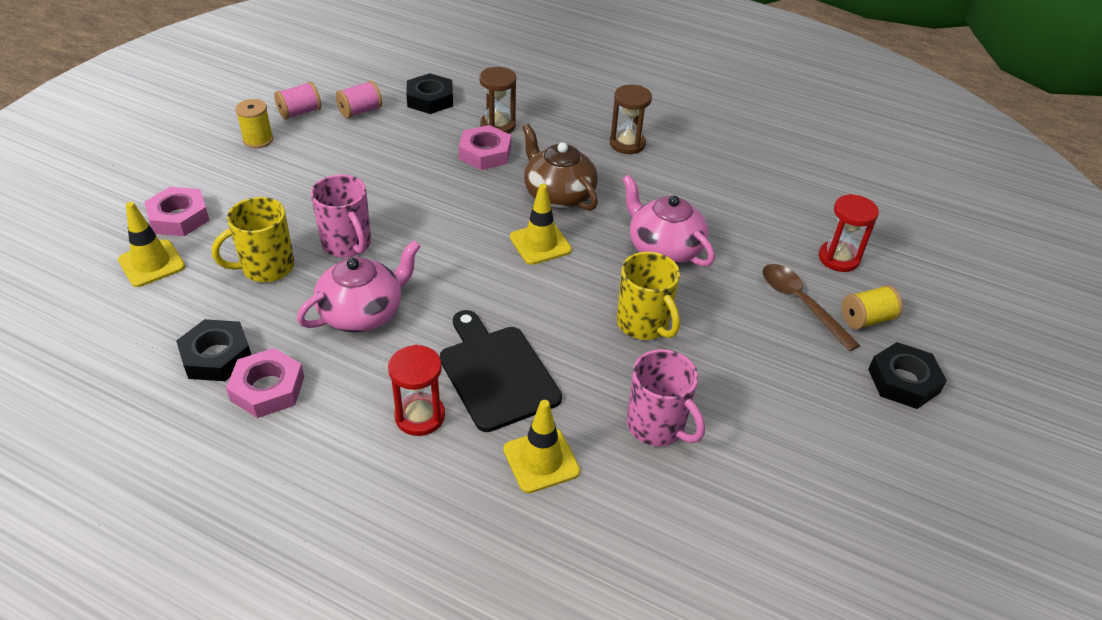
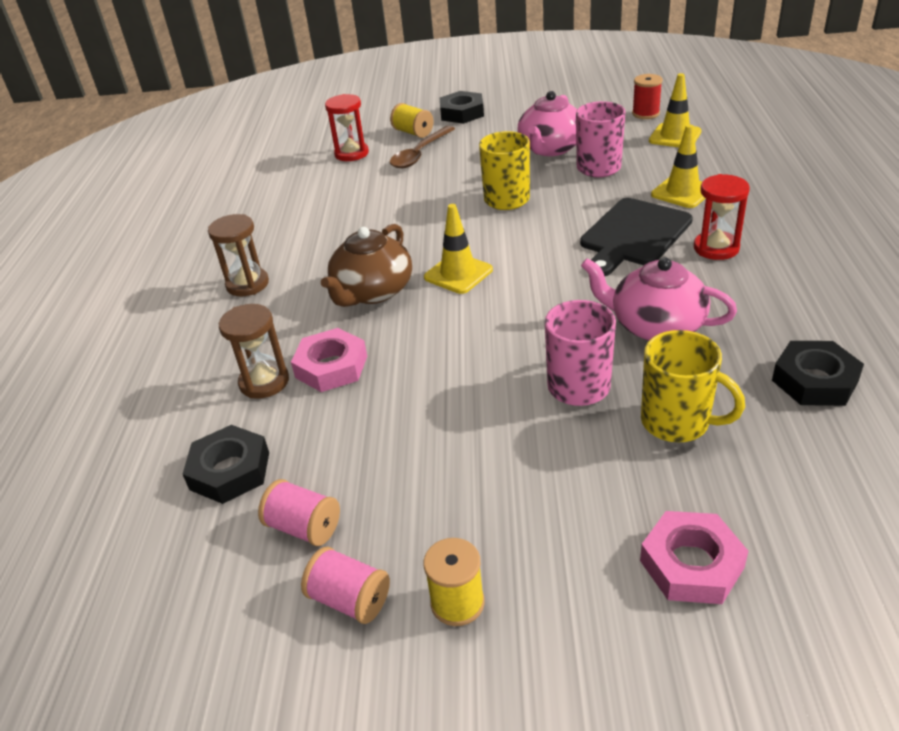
camera: 110 degrees left, 5 degrees down
yellow traffic cone [118,202,185,287] -> yellow traffic cone moved to [649,73,702,147]
pink nut [226,348,304,418] -> none
pink teapot [623,175,715,267] -> pink teapot moved to [518,91,577,156]
none -> red spool [632,74,663,119]

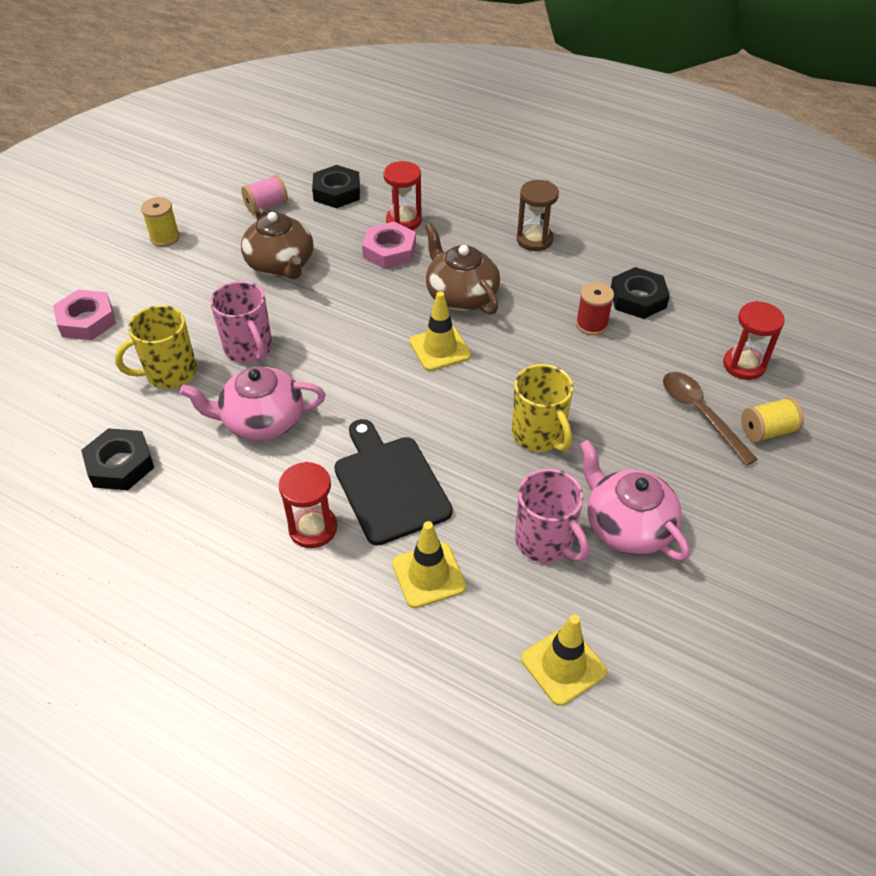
camera: 115 degrees right, 10 degrees up
brown hourglass [219,304,289,399] -> red hourglass [383,161,422,230]
pink spool [301,547,390,624] -> none
black nut [440,91,484,124] -> black nut moved to [611,267,670,319]
pink teapot [581,257,737,341] -> pink teapot turned 150 degrees counterclockwise [180,366,325,441]
red spool [632,74,663,119] -> red spool moved to [576,282,614,335]
none -> brown teapot [241,207,313,280]

